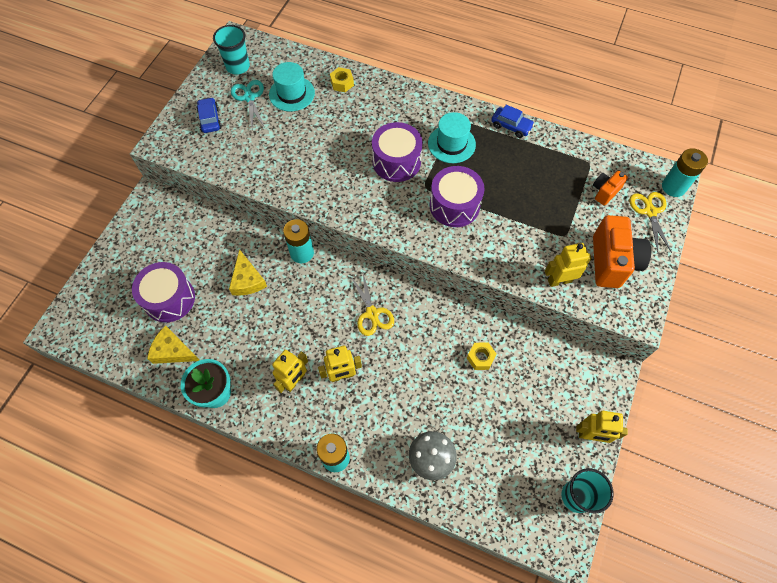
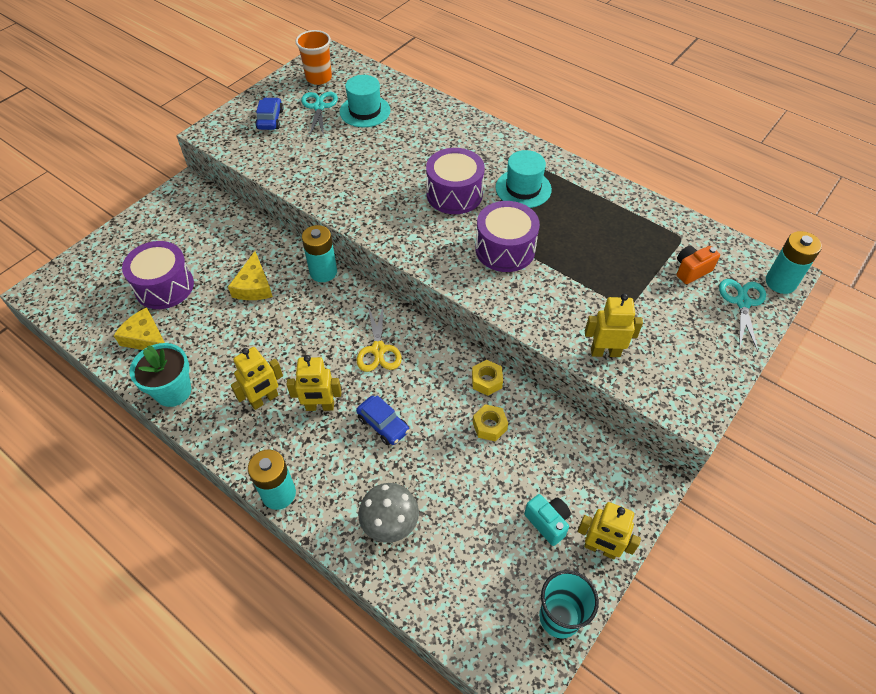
camera: 15 degrees right, 10 degrees down
turquoise cup [213,25,250,75] -> orange cup [296,30,332,85]
yellow nut [330,67,354,92] -> yellow nut moved to [472,360,503,396]
blue car [492,105,534,138] -> blue car moved to [356,395,410,445]
orange camera [593,215,651,288] -> none
yellow scissors [629,192,672,253] -> turquoise scissors [719,279,766,352]
none -> turquoise camera [524,494,571,546]

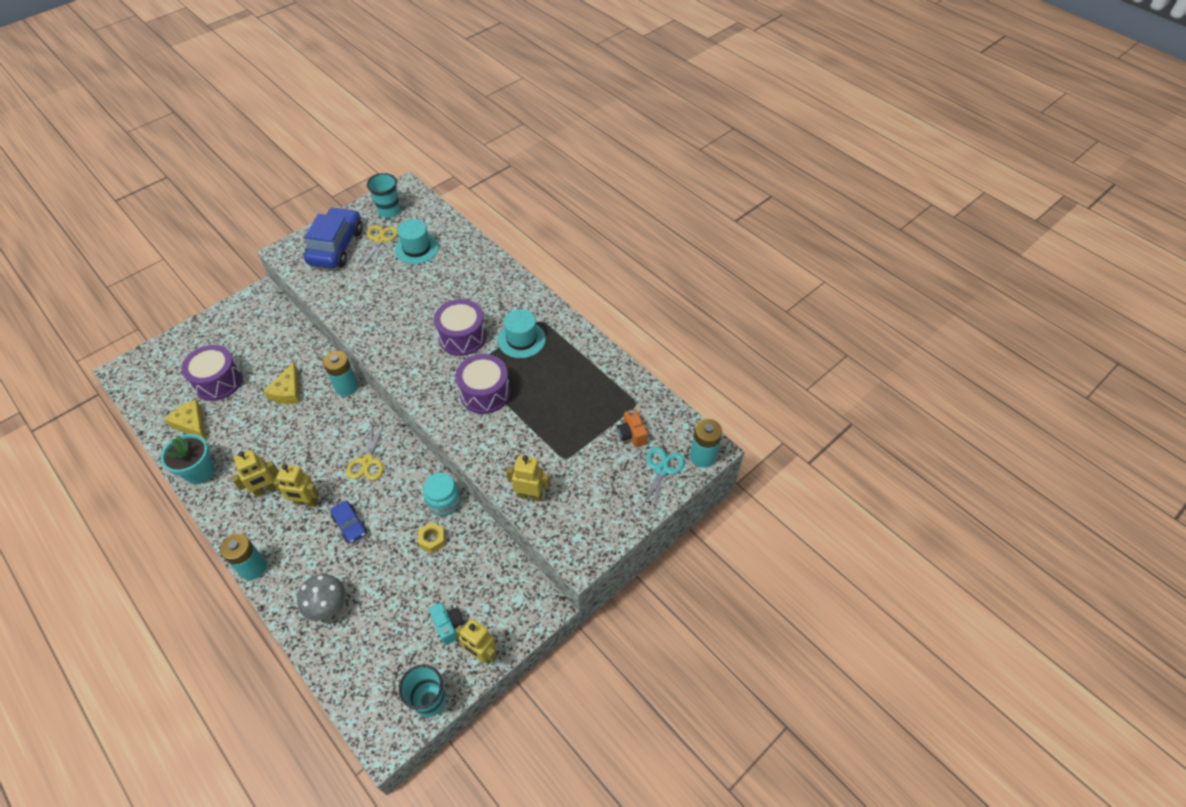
camera: 10 degrees right, 0 degrees up
blue car [255,97,283,130] -> blue car [304,207,363,268], size x2.00
orange cup [296,30,332,85] -> turquoise cup [367,173,401,218]
turquoise scissors [301,92,338,137] -> yellow scissors [362,225,398,269]
yellow nut [472,360,503,396] -> turquoise jar [423,473,461,516]
orange camera [676,245,720,284] -> orange camera turned 90 degrees counterclockwise [617,409,648,447]

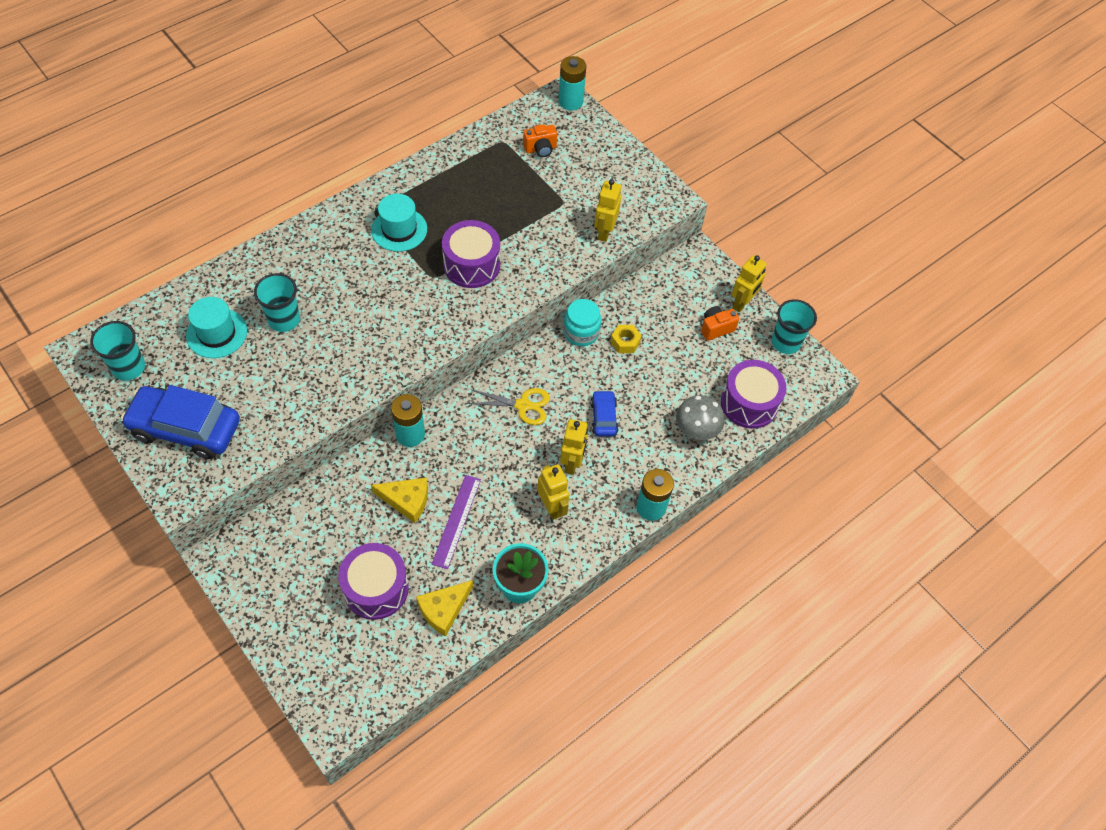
camera: 90 degrees left, 5 degrees up
blue car [330,501,367,543] -> blue car turned 60 degrees counterclockwise [590,390,618,436]
yellow scissors [362,225,398,269] -> none
turquoise camera [429,603,464,645] -> orange camera [701,306,739,341]
purple drum [434,299,487,356] -> purple drum moved to [721,360,786,429]
turquoise scissors [641,447,685,511] -> none
none -> turquoise cup [254,273,300,332]
none -> purple ruler [432,475,481,569]

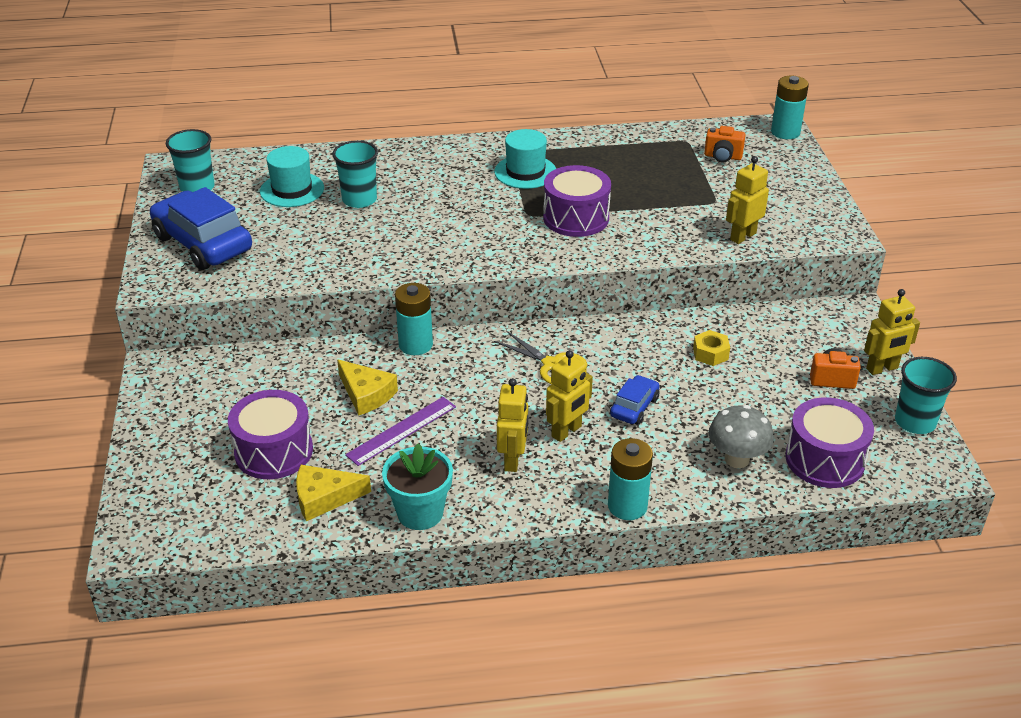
camera: 35 degrees right, 20 degrees down
turquoise jar [563,299,601,346] -> none

